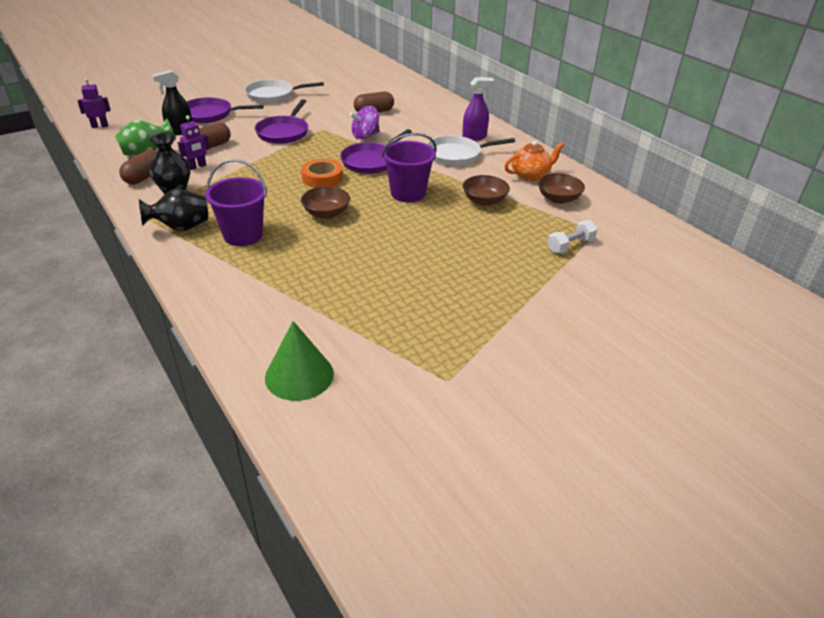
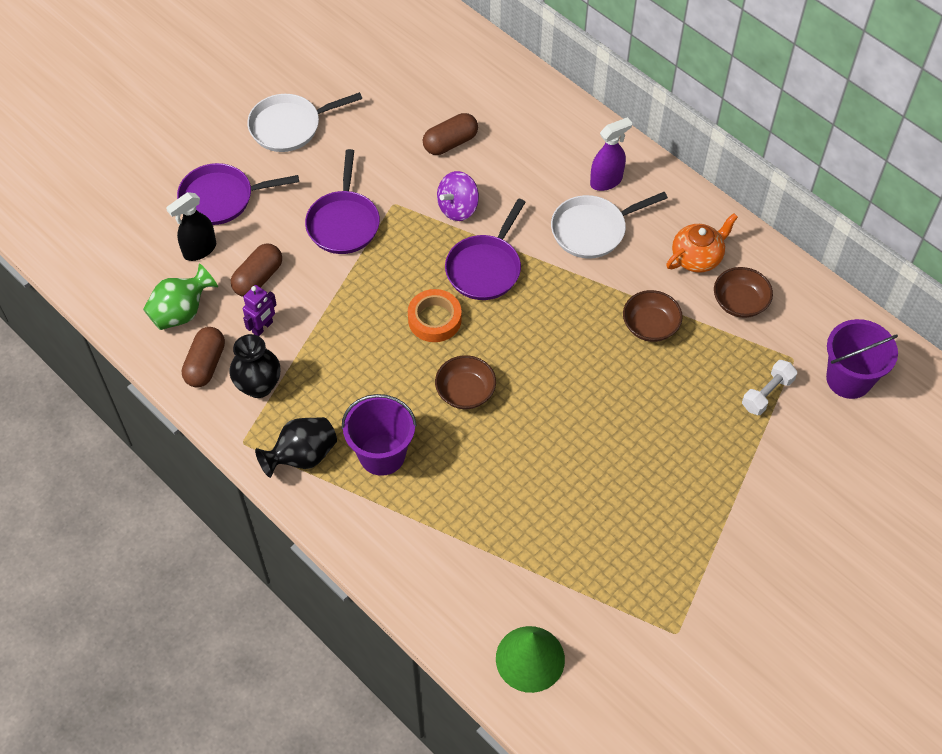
camera: 10 degrees left, 20 degrees up
purple robot [78,78,111,128] -> none
purple bucket [382,133,437,202] -> purple bucket moved to [826,319,898,399]

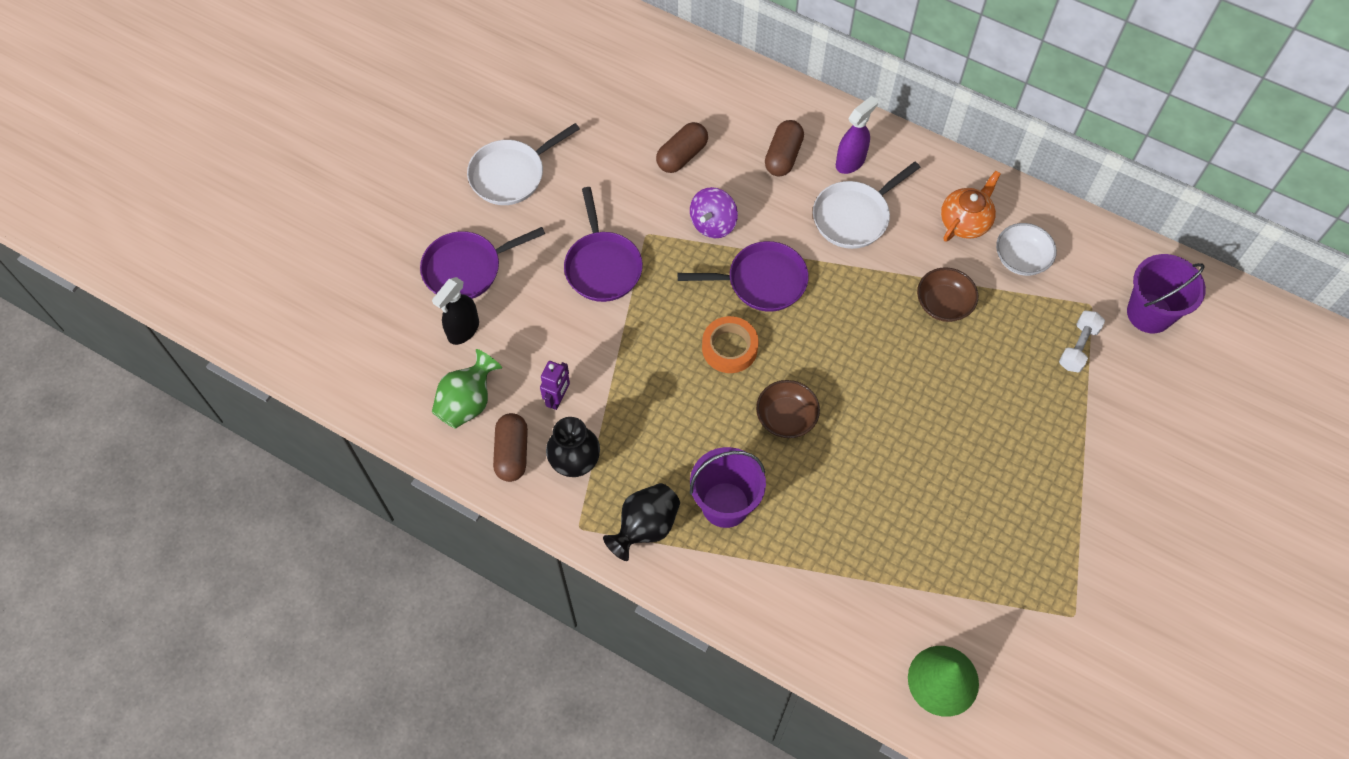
camera: 15 degrees left, 5 degrees up
brown capsule [231,243,282,297] -> brown capsule moved to [765,120,804,176]
purple pan [445,198,525,300] -> purple pan turned 105 degrees counterclockwise [678,241,809,312]
brown bowl [714,267,773,318] -> white bowl [996,223,1057,276]

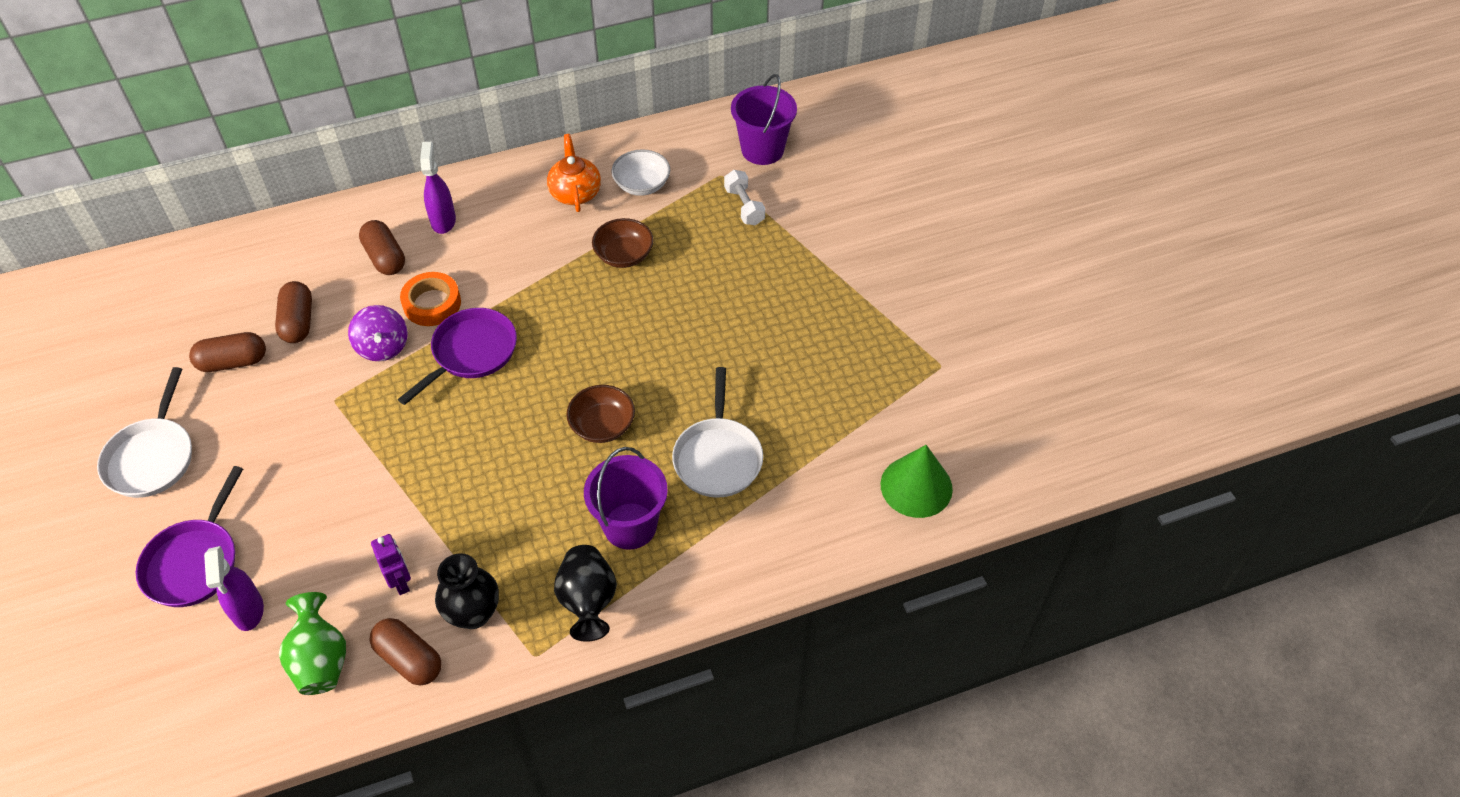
camera: 50 degrees left, 10 degrees down
black spray bottle [432,277,479,345] -> purple spray bottle [204,546,264,631]
purple pan [564,187,643,302] -> none
orange tape [702,316,758,373] -> orange tape moved to [400,272,461,326]
white pan [813,162,921,249] -> white pan moved to [672,367,763,498]
none -> brown capsule [189,332,266,372]

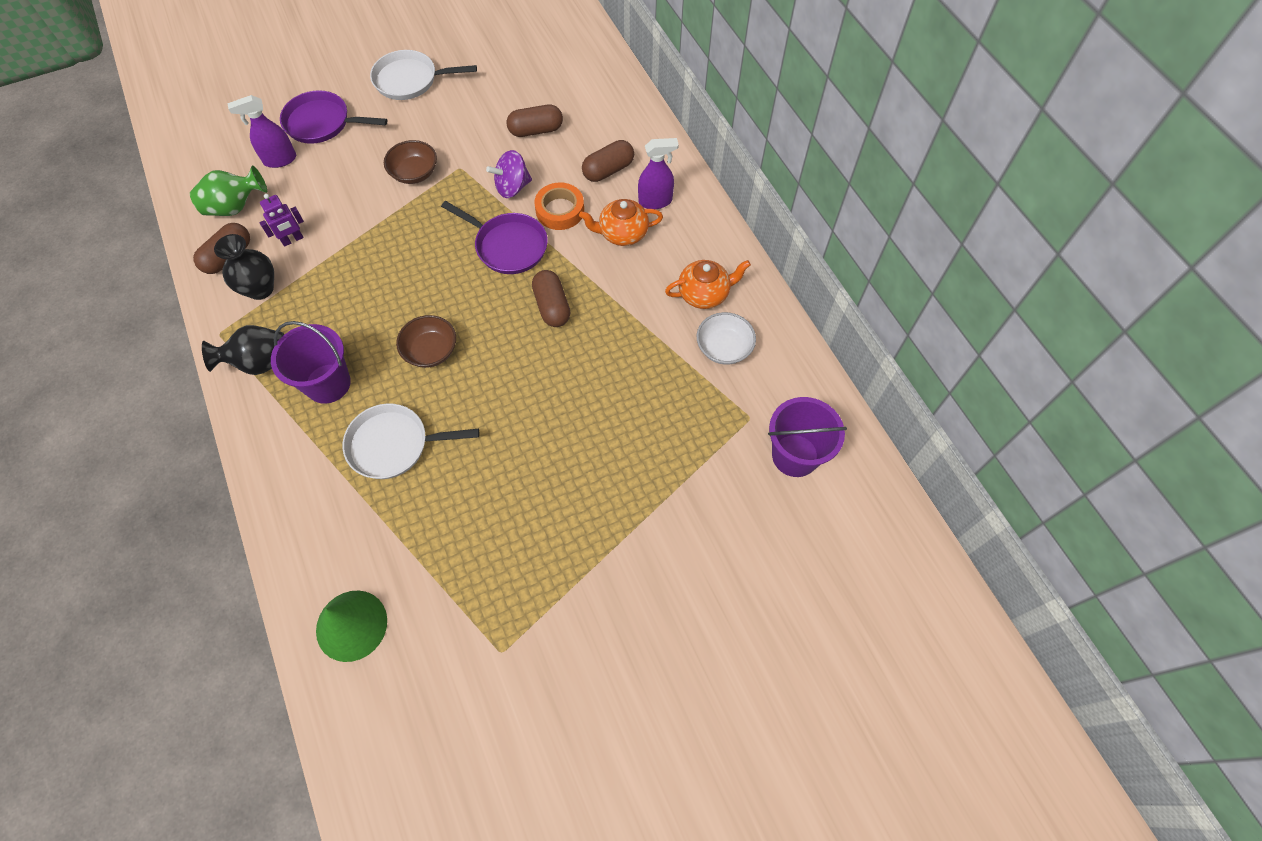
camera: 85 degrees right, 10 degrees up
brown capsule [189,332,266,372] -> brown capsule moved to [532,270,570,327]
brown bowl [592,218,654,268] -> brown bowl moved to [384,140,437,184]
white dumbbell [724,170,765,226] -> none
none -> orange teapot [579,199,663,246]

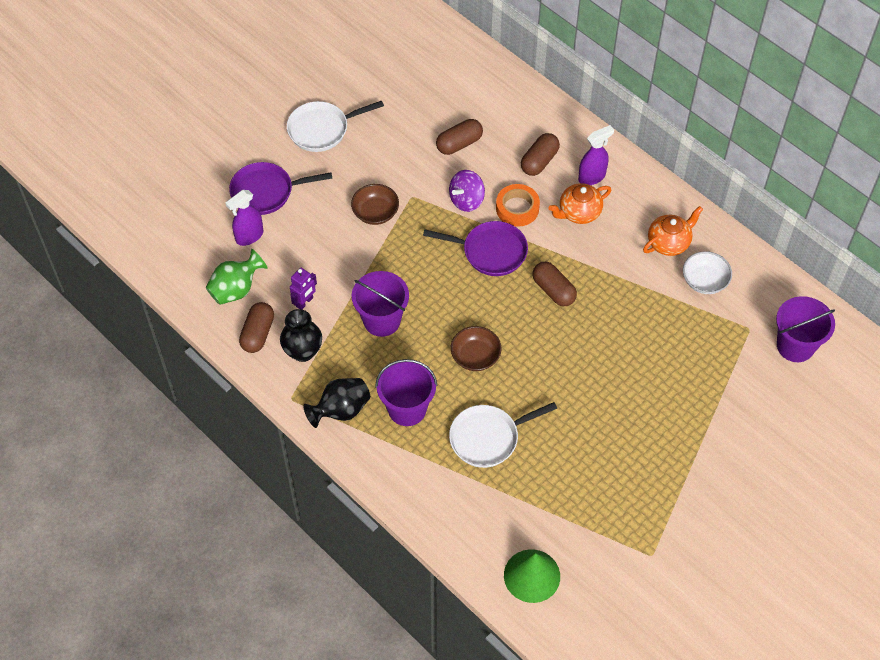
camera: 20 degrees left, 5 degrees down
none -> purple bucket [352,271,409,337]

